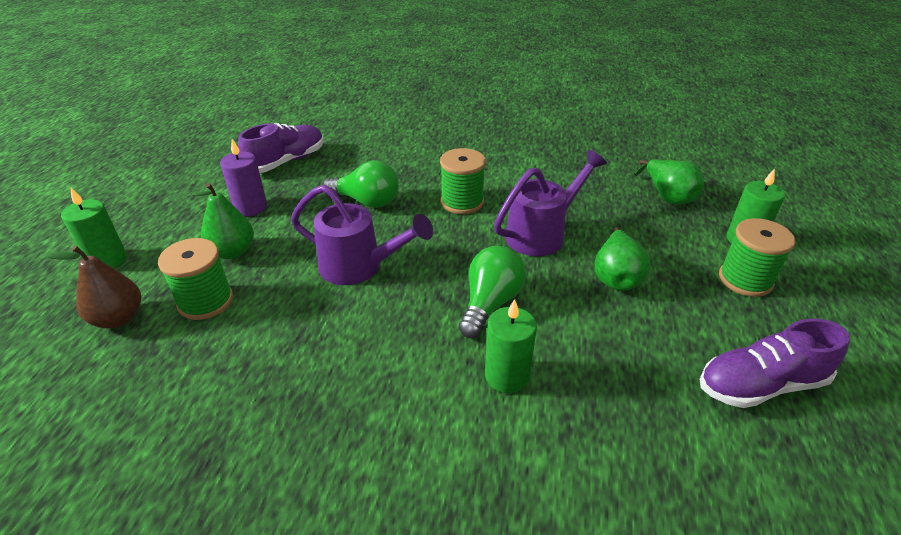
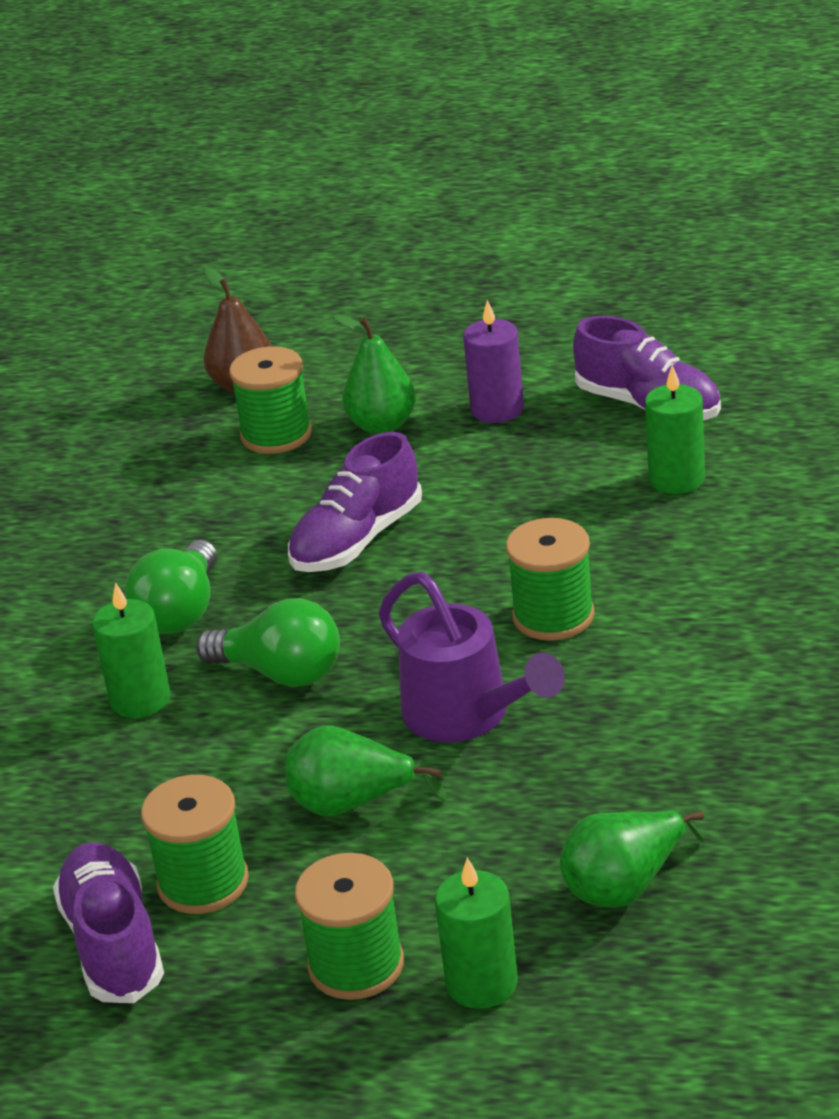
camera: 90 degrees right, 5 degrees down
green candle [61,188,126,268] -> green candle moved to [645,365,705,494]
purple watering can [291,185,433,285] -> purple shoe [288,432,422,572]
green light bulb [323,161,399,208] -> green light bulb moved to [125,540,217,634]
none -> green spool [141,775,249,914]

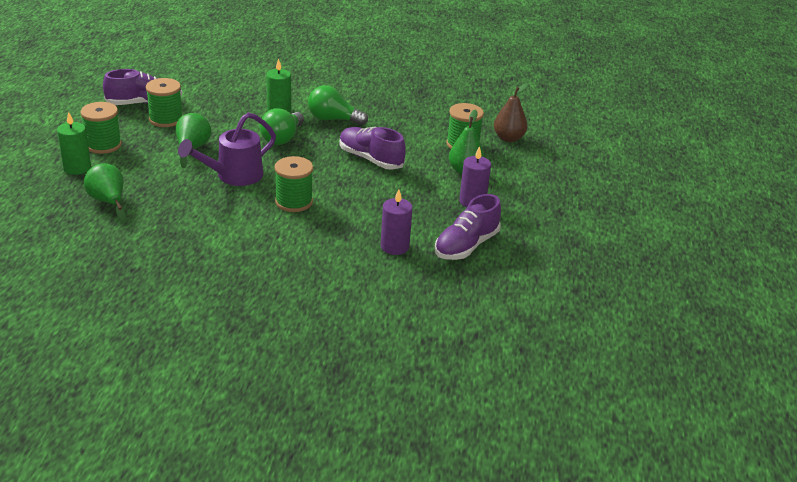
camera: 85 degrees right, 0 degrees up
green candle [645,365,705,494] -> purple candle [380,190,413,255]

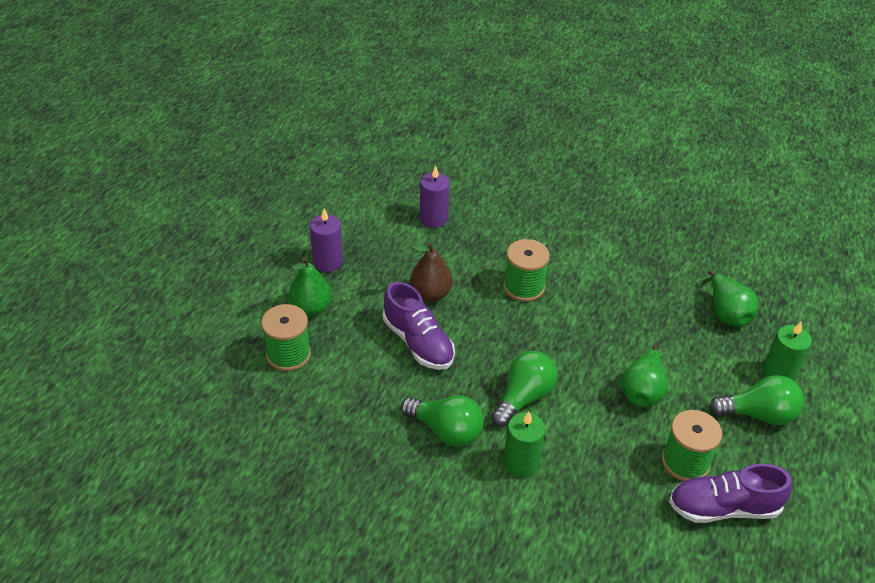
camera: 165 degrees left, 10 degrees up
green spool [81,102,122,154] -> green light bulb [709,375,804,425]
purple watering can [178,112,276,186] -> none
purple shoe [435,194,501,260] -> none
brown pear [494,83,529,142] -> brown pear moved to [410,242,453,302]

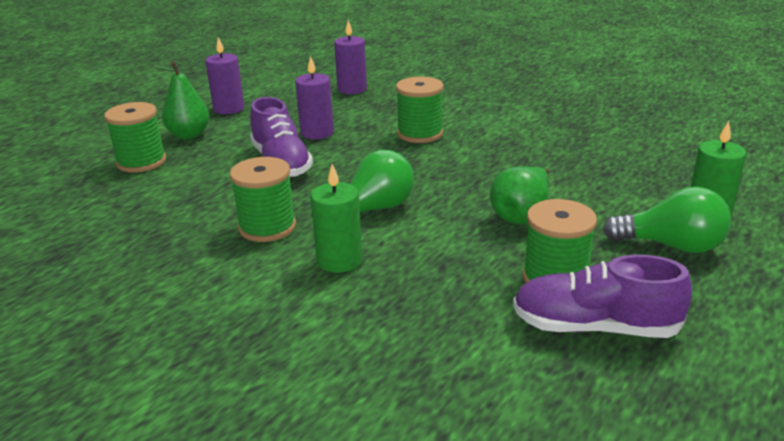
camera: 15 degrees right, 15 degrees down
green light bulb [401,395,484,447] -> green spool [230,157,296,242]
brown pear [410,242,453,302] -> purple candle [295,56,334,139]
green pear [702,270,758,326] -> none

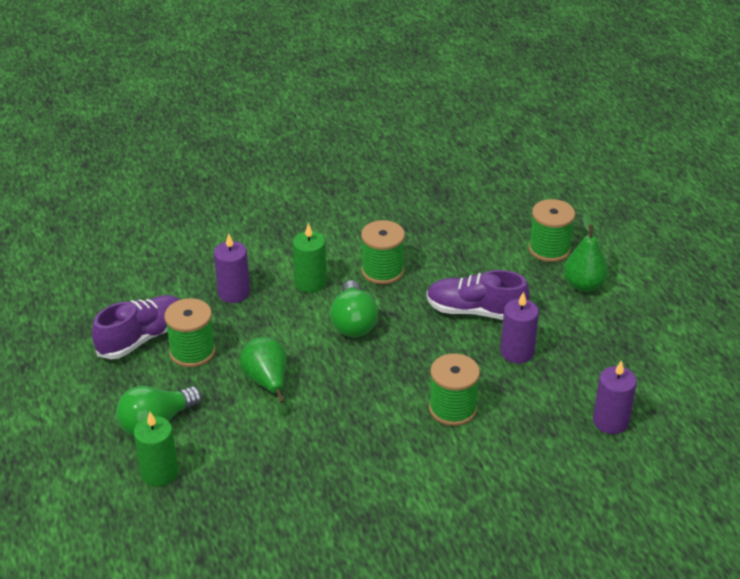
camera: 125 degrees right, 10 degrees up
purple candle [205,37,244,114] -> purple candle moved to [214,233,250,303]

